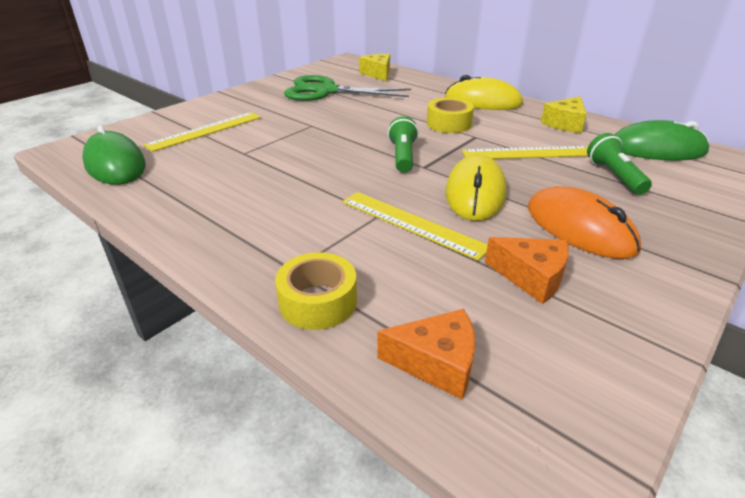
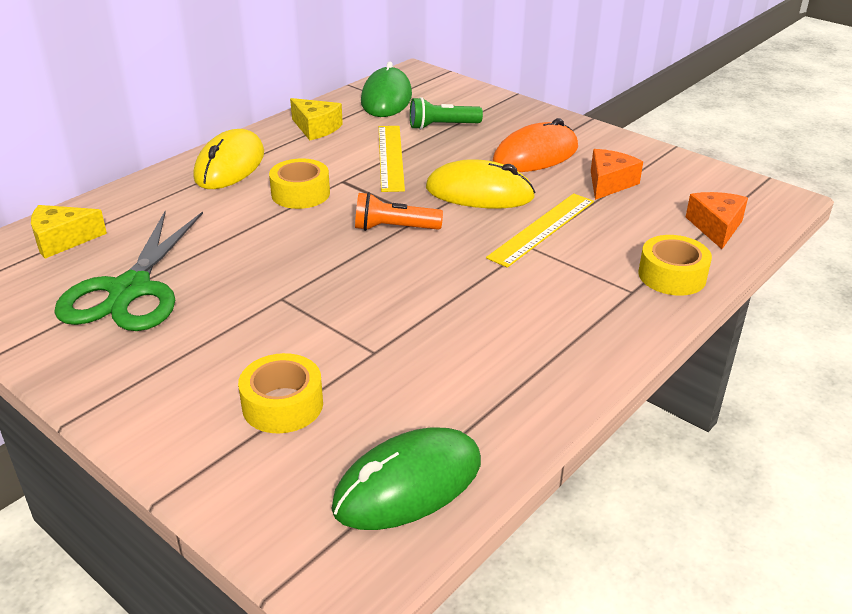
camera: 90 degrees left, 0 degrees up
yellow ruler [143,112,261,152] -> yellow tape [238,353,323,433]
green flashlight [388,116,418,173] -> orange flashlight [355,192,443,231]

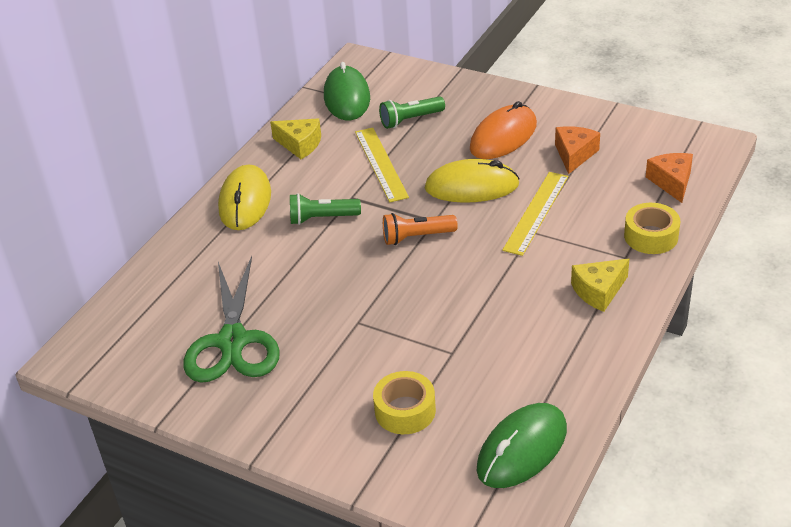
camera: 10 degrees left, 5 degrees up
yellow cheese [31,205,107,259] -> yellow cheese moved to [571,259,629,312]
yellow tape [269,159,330,209] -> green flashlight [290,193,361,225]

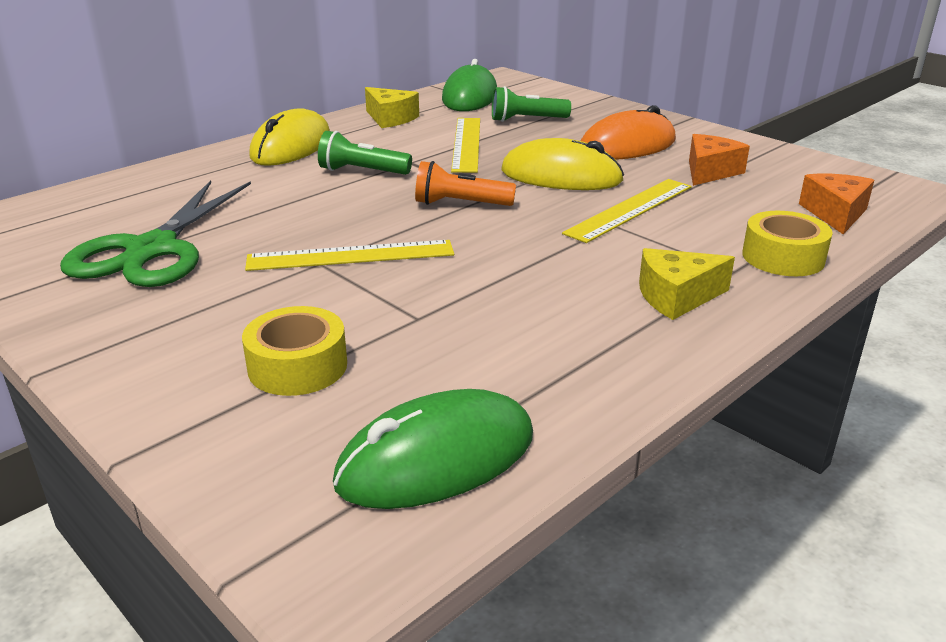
camera: 15 degrees right, 10 degrees down
none -> yellow ruler [245,240,454,271]

